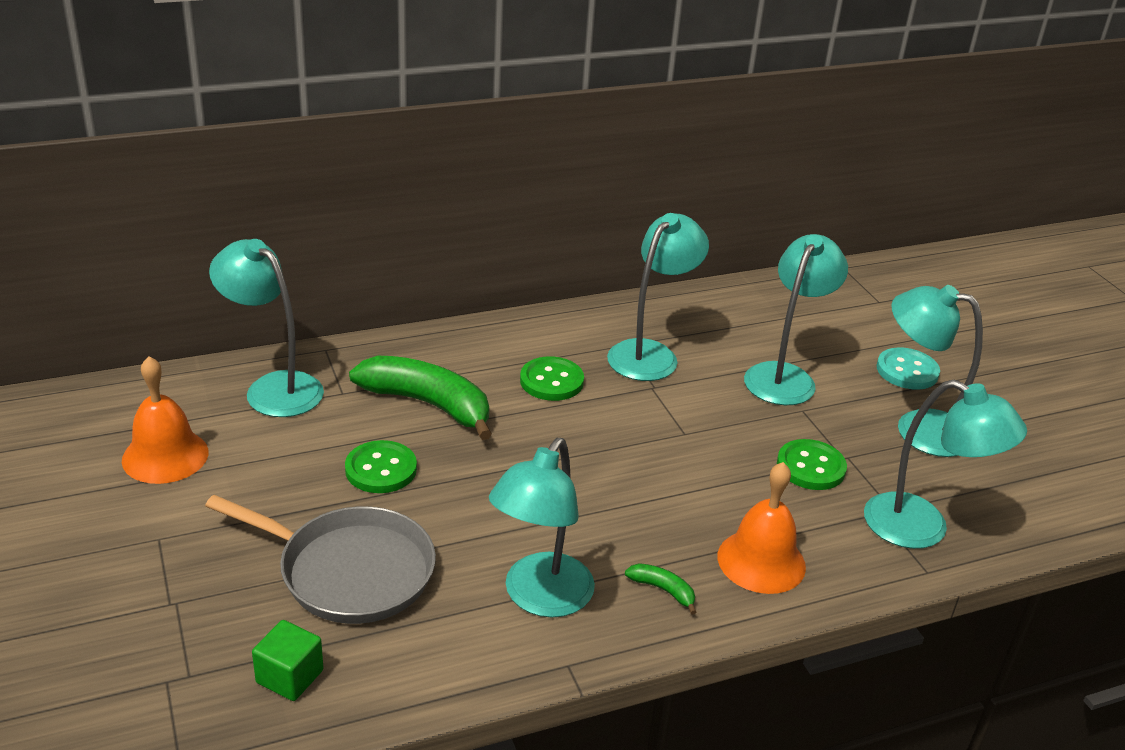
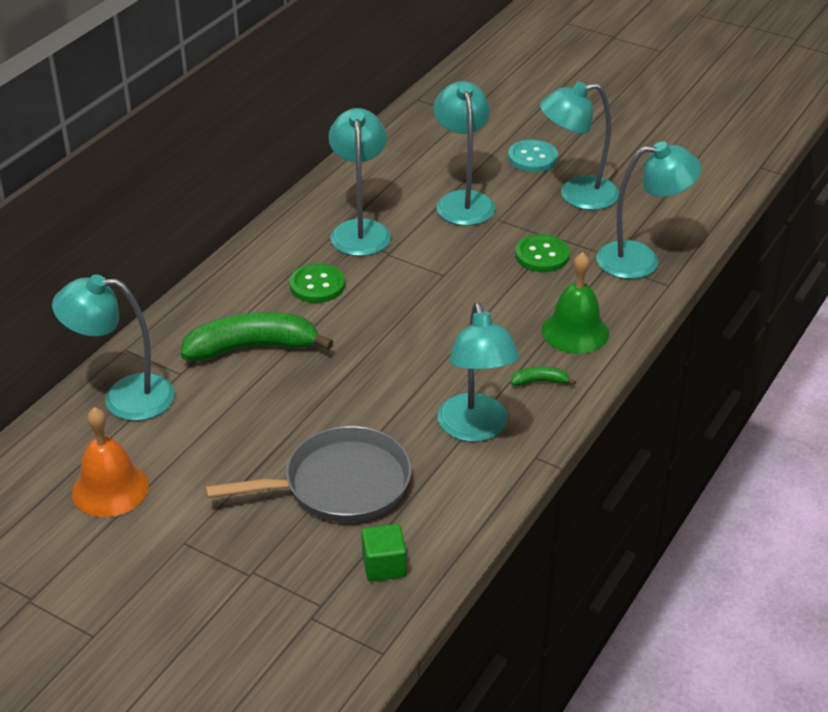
camera: 35 degrees left, 5 degrees up
green button [345,440,417,493] -> none
orange bell [718,462,806,594] -> green bell [542,252,609,354]

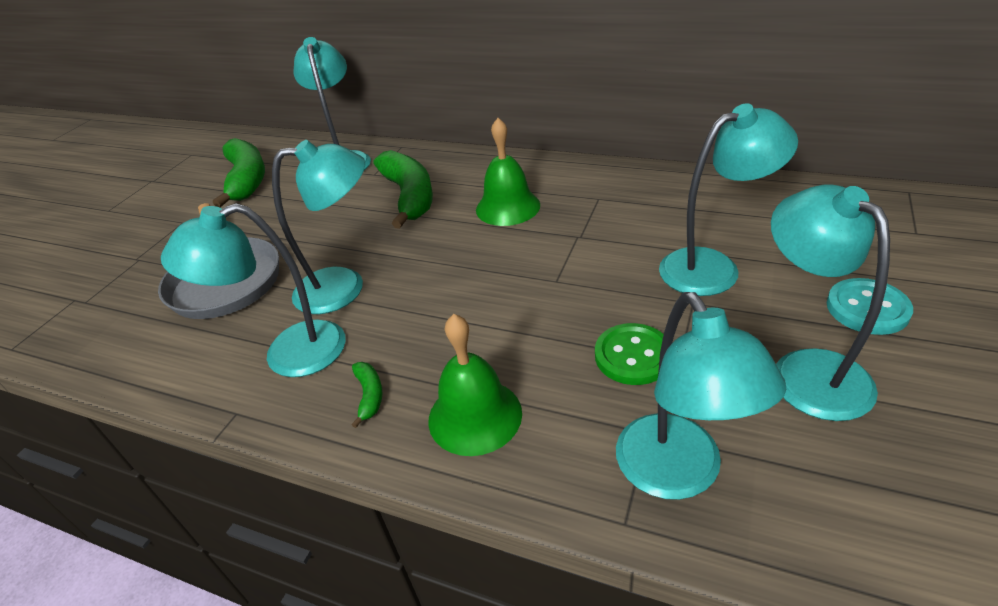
camera: 85 degrees right, 0 degrees up
orange bell [72,407,149,517] -> green banana [213,138,265,207]
green button [289,263,345,303] -> green bell [476,118,540,226]
turquoise lamp [329,108,391,256] -> turquoise lamp moved to [272,140,365,314]
green cube [362,524,407,582] -> none

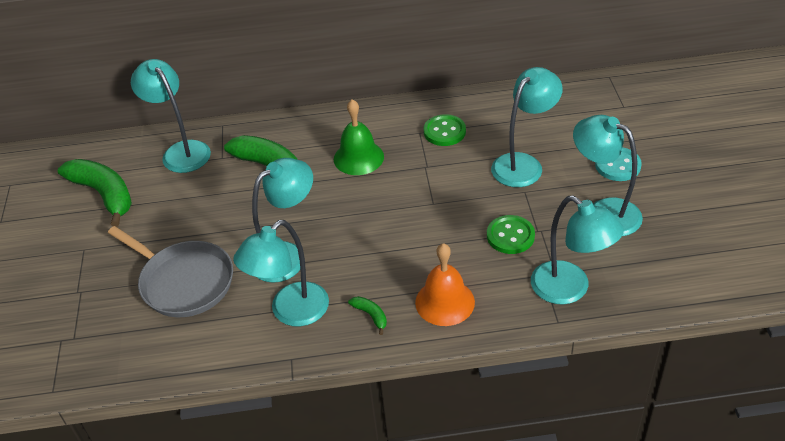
camera: 30 degrees left, 5 degrees up
green bell [428,314,522,456] -> orange bell [415,243,475,326]
none -> green button [424,114,466,146]

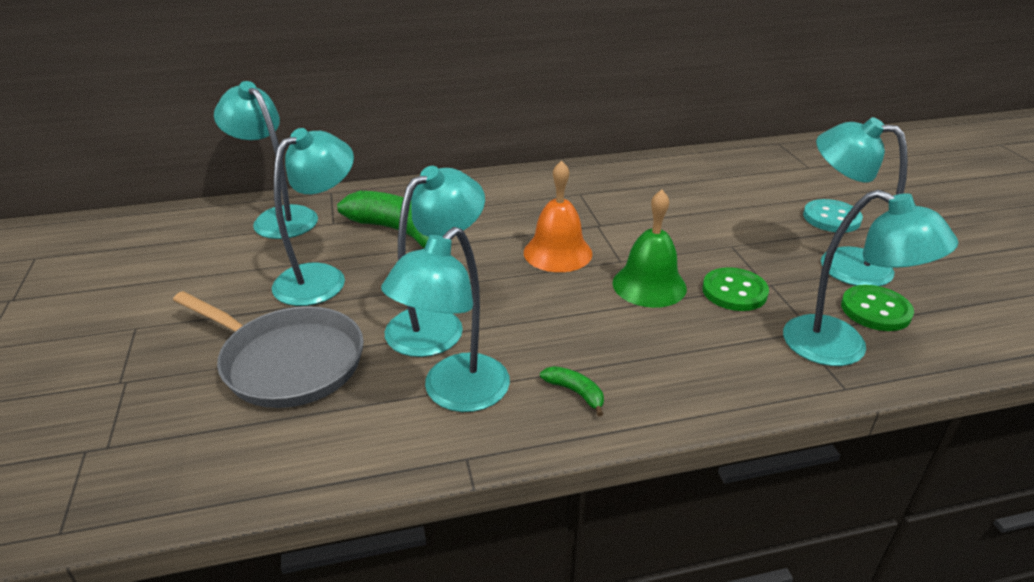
camera: 10 degrees left, 10 degrees down
green banana [58,159,132,227] -> none
green bell [334,99,384,175] -> green bell moved to [613,190,687,308]
orange bell [415,243,475,326] -> orange bell moved to [524,160,592,272]
green button [424,114,466,146] -> green button moved to [841,285,914,331]
turquoise lamp [491,67,563,187] -> turquoise lamp moved to [272,128,354,306]

